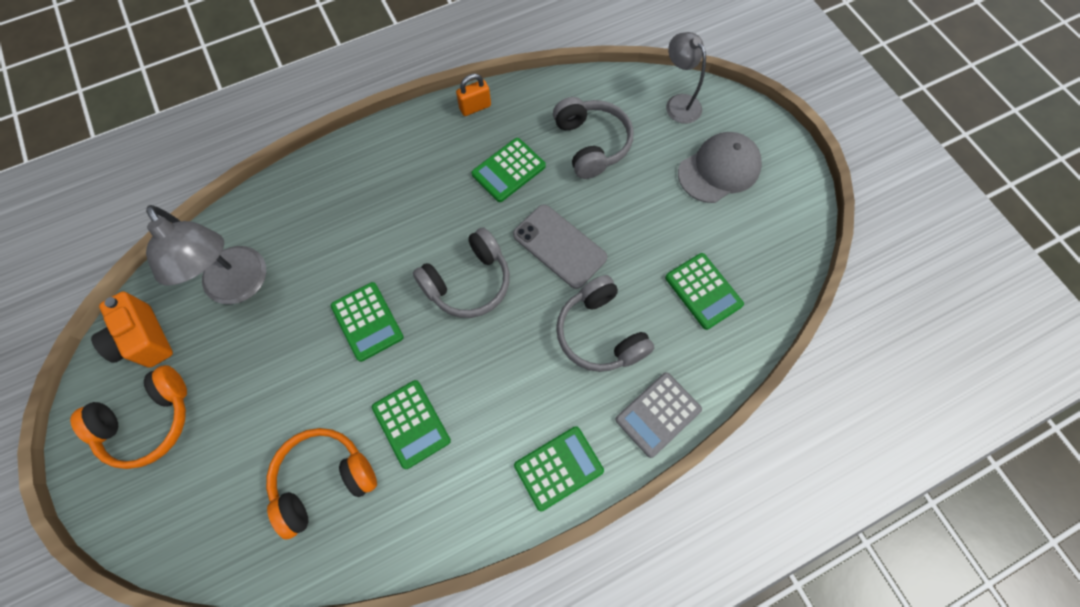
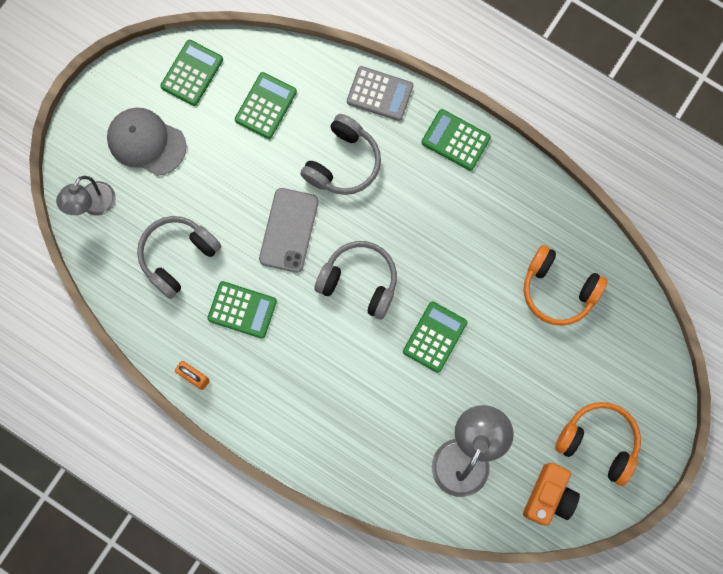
camera: 120 degrees left, 10 degrees up
green calculator [372,380,451,469] -> green calculator moved to [160,40,223,106]

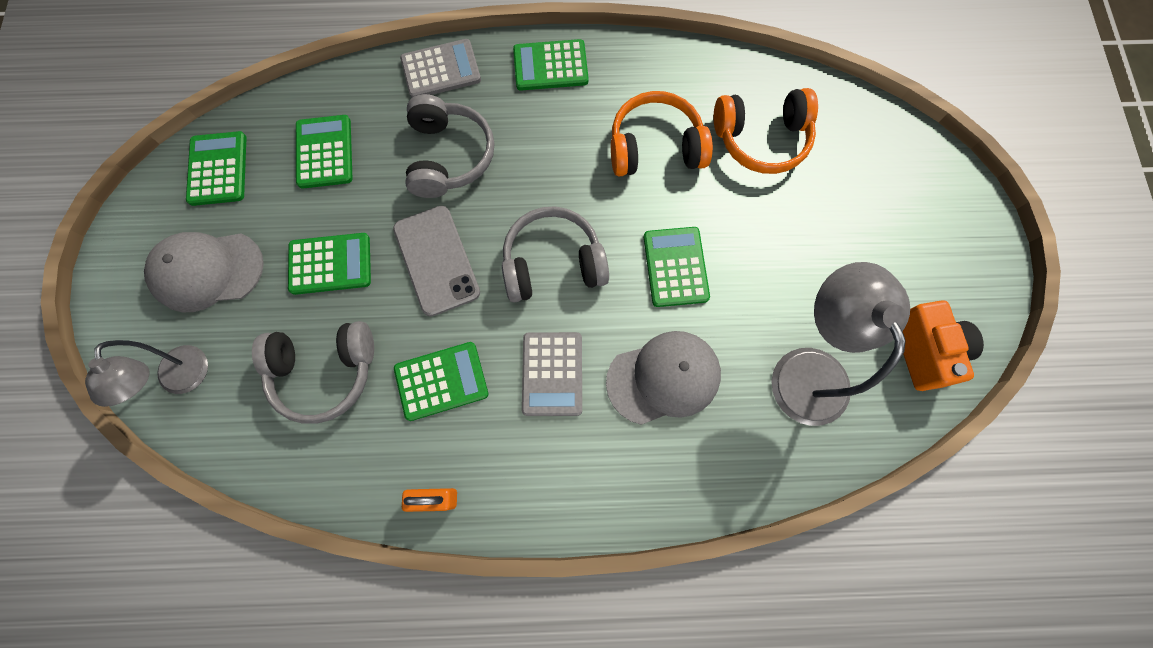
camera: 35 degrees left, 5 degrees down
grey headphones [137,216,221,299] -> grey headphones turned 105 degrees counterclockwise [252,321,374,424]
orange headphones [555,402,641,486] -> orange headphones moved to [611,91,713,176]
none -> green calculator [288,233,371,295]
none -> grey calculator [522,332,582,416]
none -> grey cap [606,331,721,425]

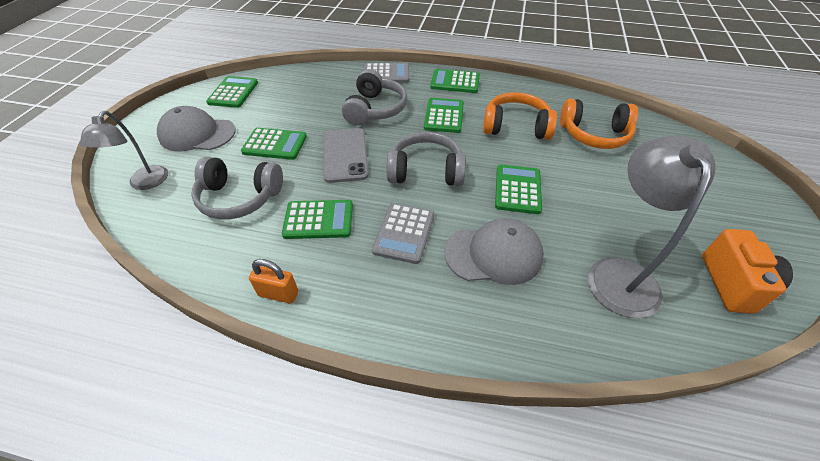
camera: 15 degrees right, 25 degrees down
green calculator [296,115,353,189] -> green calculator moved to [424,98,464,133]

